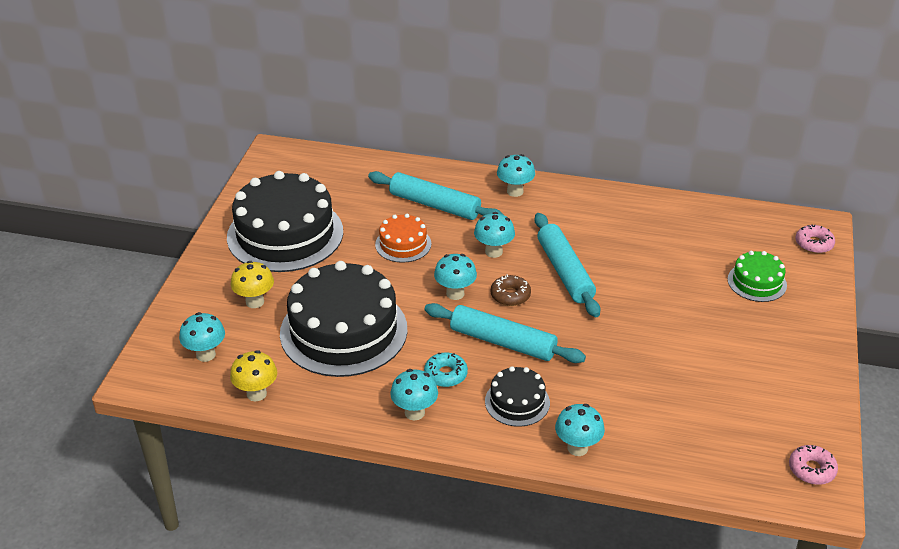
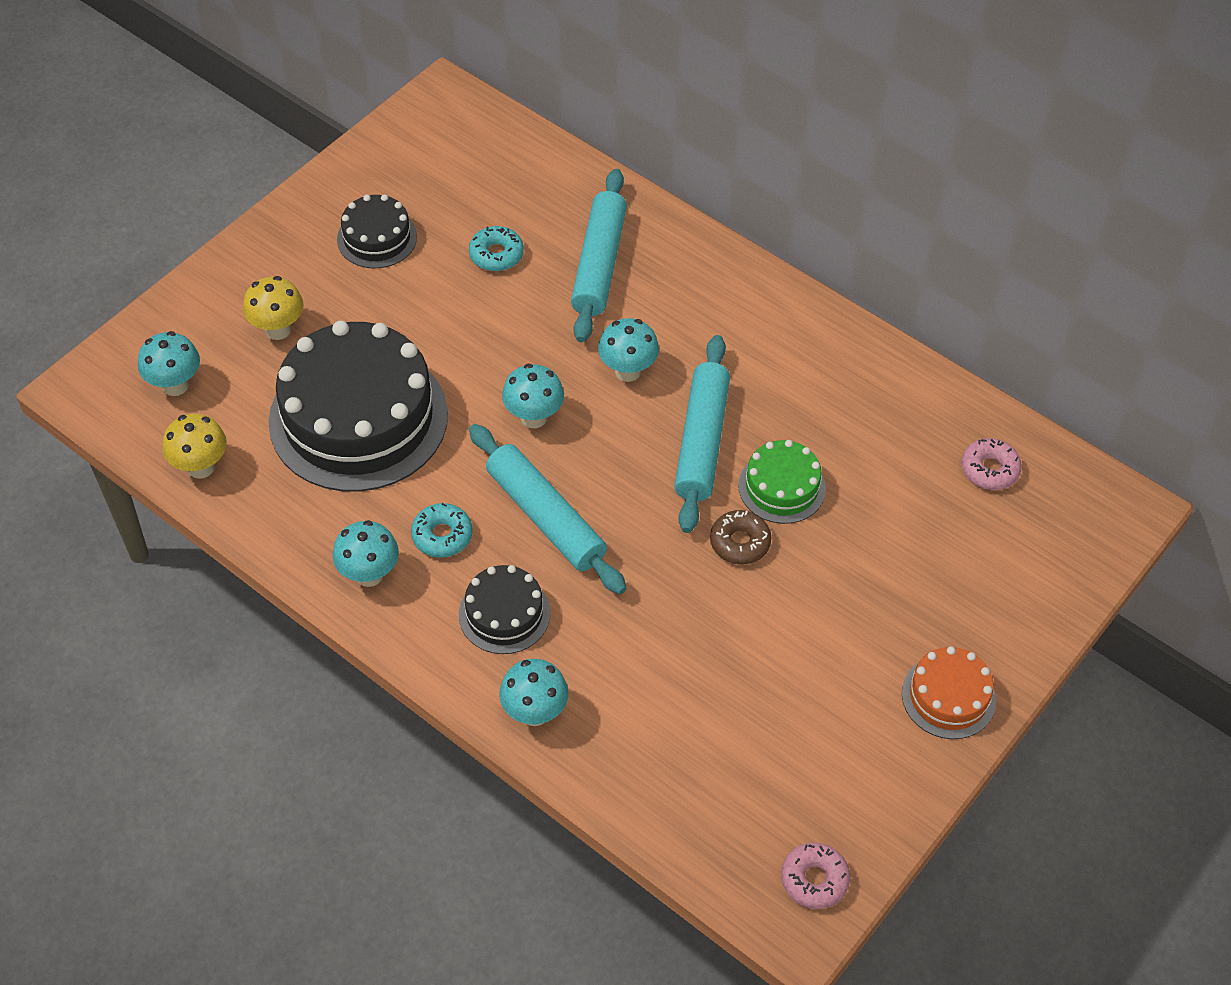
camera: 25 degrees right, 15 degrees up
black cake [227,171,343,272] -> black cake [337,194,417,268], size x0.48
turquoise rolling pin [368,171,503,220] -> turquoise rolling pin turned 45 degrees clockwise [571,169,627,342]
orange cake [375,214,431,263] -> orange cake moved to [902,646,996,739]
brown donut [491,274,531,306] -> brown donut moved to [710,510,771,565]
turquoise mushroom [497,154,535,197] -> none
green cake [728,251,787,302] -> green cake moved to [738,440,826,524]
pink donut [795,224,835,253] -> pink donut moved to [961,438,1022,490]
none -> turquoise donut [469,226,524,271]

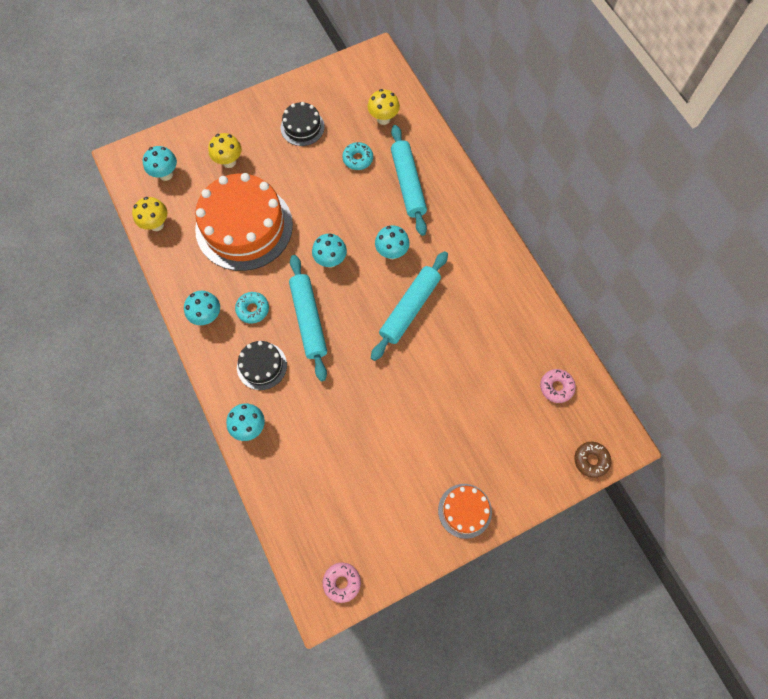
camera: 25 degrees right, 15 degrees up
black cake [268,321,448,492] -> orange cake [195,173,293,271]
turquoise rolling pin [571,169,627,342] -> turquoise rolling pin turned 45 degrees counterclockwise [391,125,427,236]
brown donut [710,510,771,565] -> brown donut moved to [574,442,611,478]
green cake [738,440,826,524] -> none
none -> yellow mushroom [368,89,400,125]

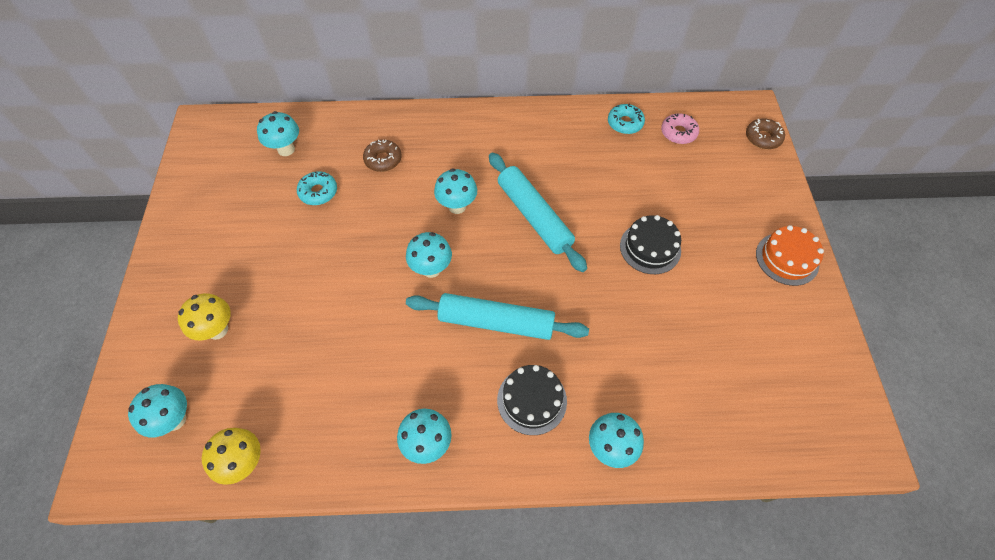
camera: 65 degrees left, 10 degrees down
orange cake [195,173,293,271] -> none
turquoise donut [235,292,269,324] -> turquoise donut moved to [608,103,645,134]
black cake [281,102,325,146] -> black cake moved to [620,215,681,274]
pink donut [323,562,361,603] -> none
yellow mushroom [368,89,400,125] -> turquoise mushroom [257,111,299,156]
turquoise rolling pin [391,125,427,236] -> brown donut [363,140,402,172]

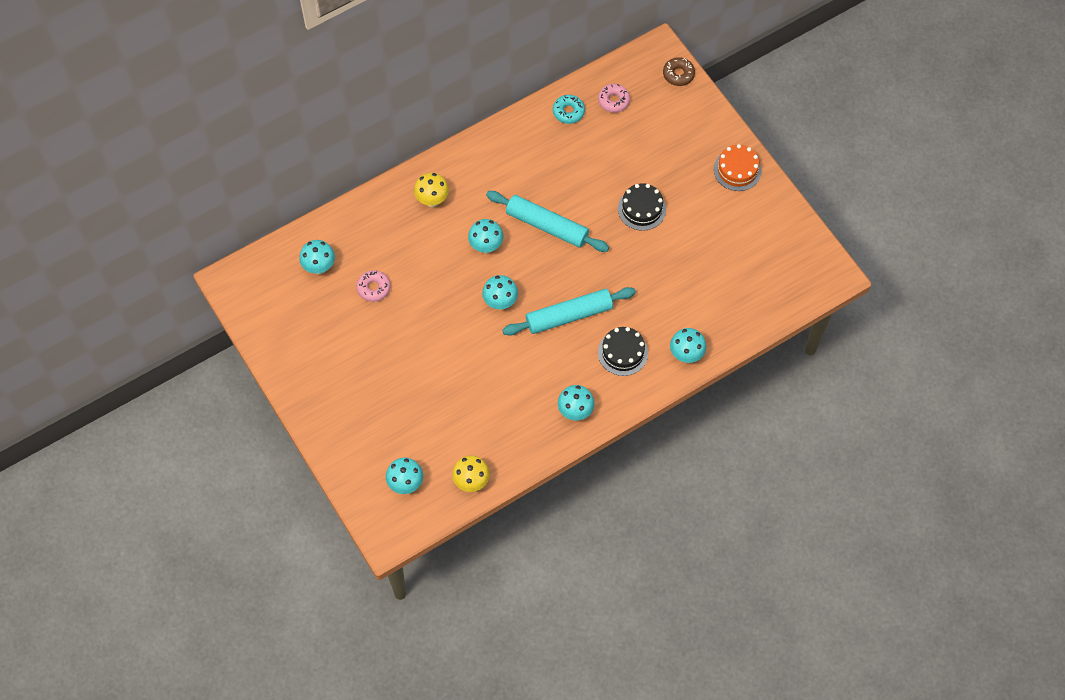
camera: 30 degrees left, 5 degrees up
yellow mushroom [178,293,231,340] -> yellow mushroom moved to [414,173,449,207]
turquoise donut [297,171,337,205] -> pink donut [357,270,391,302]
brown donut [363,140,402,172] -> none

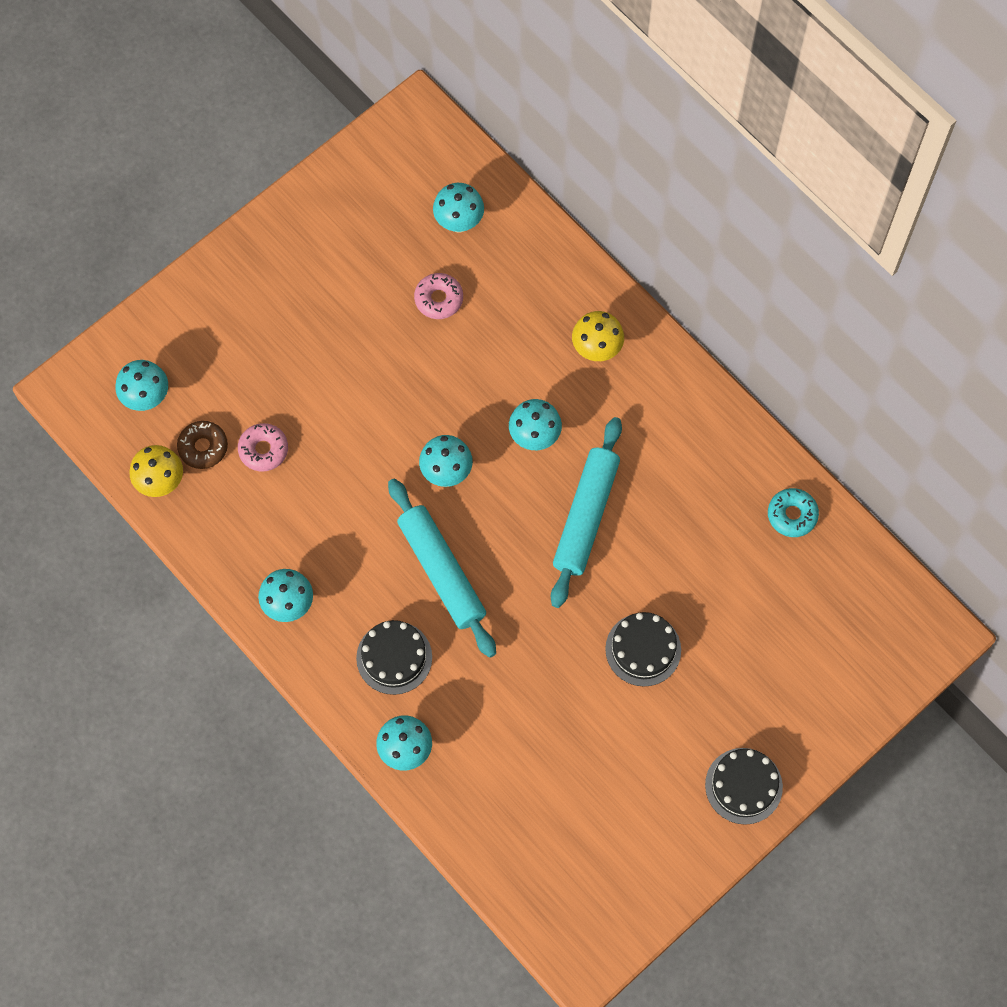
camera: 80 degrees right, 5 degrees up
pink donut [598,84,630,113] -> pink donut moved to [238,423,288,472]
brown donut [663,57,695,86] -> brown donut moved to [177,421,228,469]
orange cake [714,144,762,191] -> black cake [705,748,783,825]

